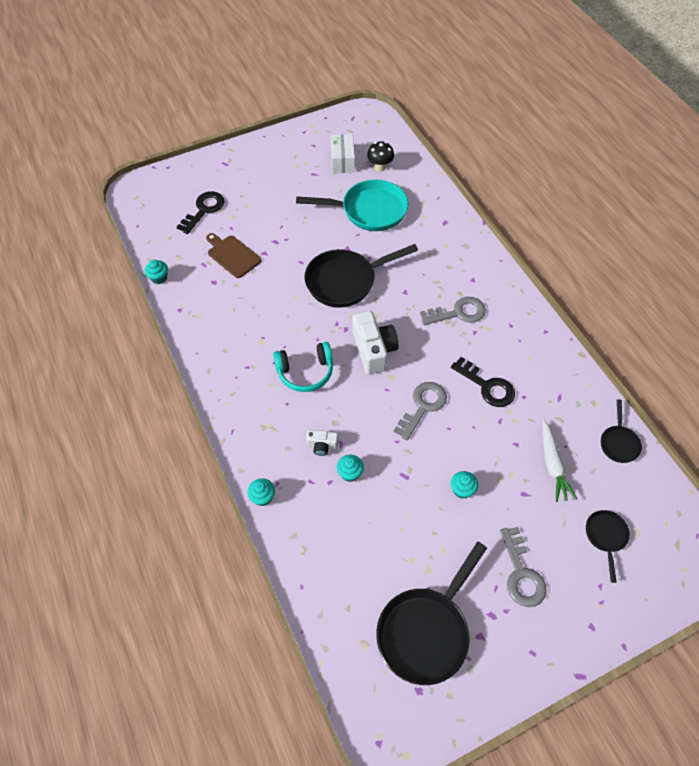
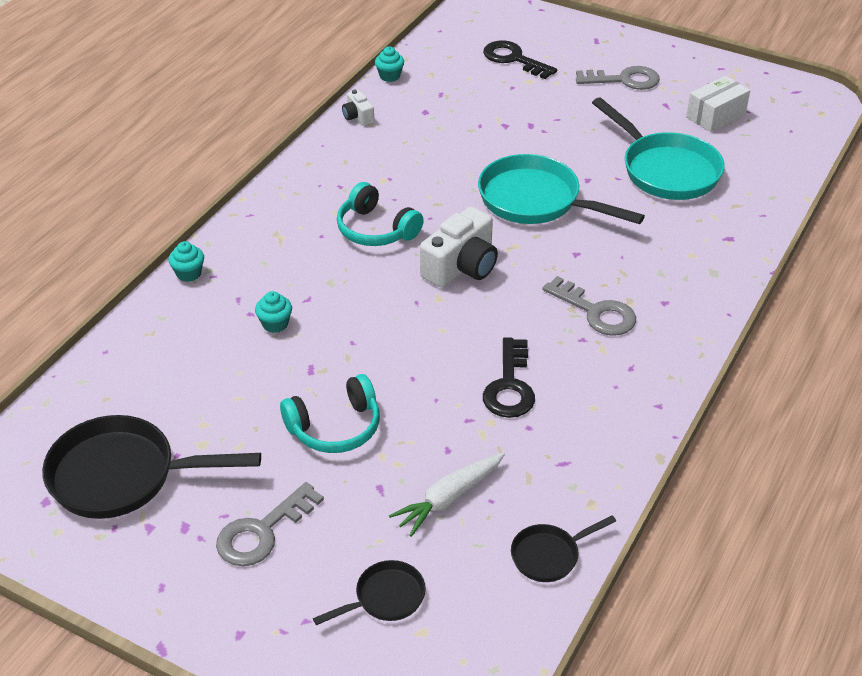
camera: 55 degrees right, 15 degrees down
black key [177,191,225,234] -> black key turned 135 degrees counterclockwise [483,40,557,79]
brown cutting board [206,233,261,278] -> none
black pan [304,244,418,307] -> turquoise pan [478,154,645,224]
white camera [306,430,338,456] -> white camera moved to [342,90,374,126]
black mushroom [367,141,394,171] -> none
grey key [394,382,447,440] -> grey key moved to [576,66,660,90]
turquoise cupcake [451,471,478,499] -> turquoise headphones [280,374,380,453]

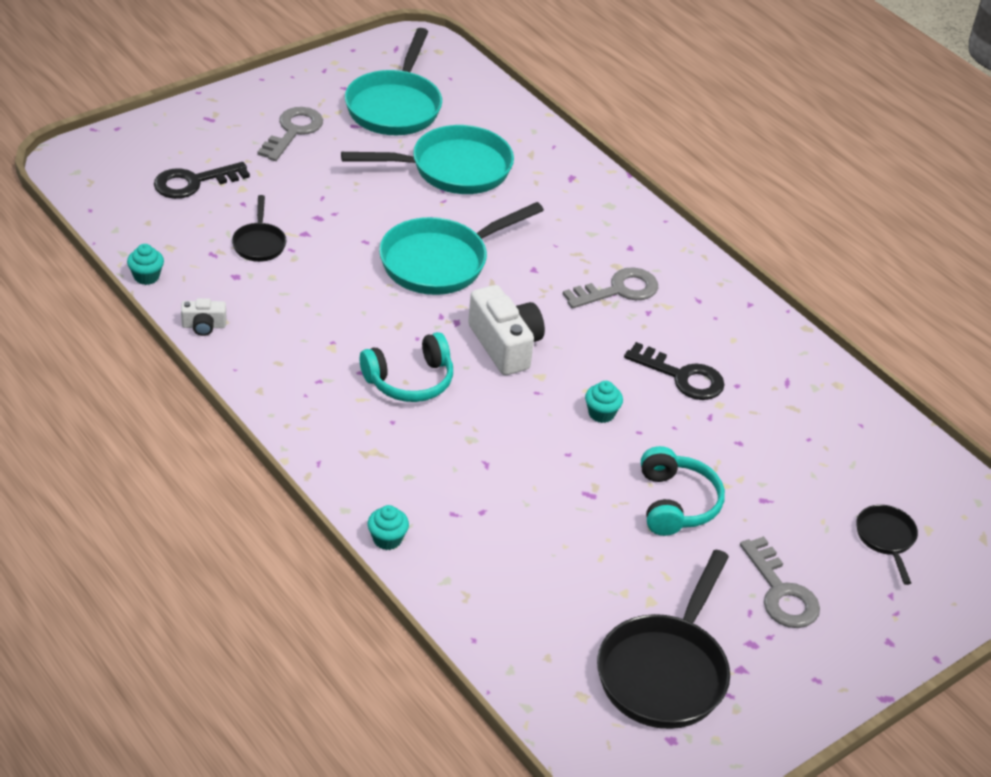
camera: 70 degrees left, 0 degrees up
turquoise cupcake [255,291,292,333] -> turquoise cupcake moved to [585,381,623,423]
white carrot [389,452,505,537] -> none
black pan [511,515,616,582] -> black pan moved to [232,195,286,262]
white box [686,76,750,132] -> turquoise pan [345,28,442,135]

